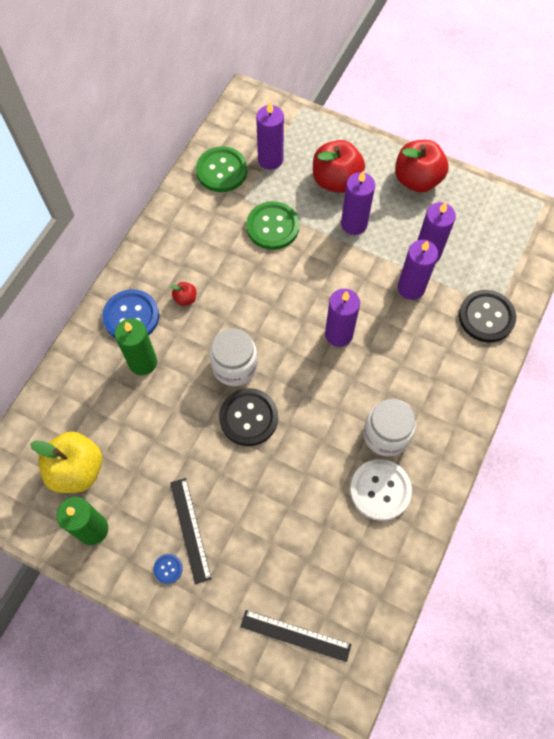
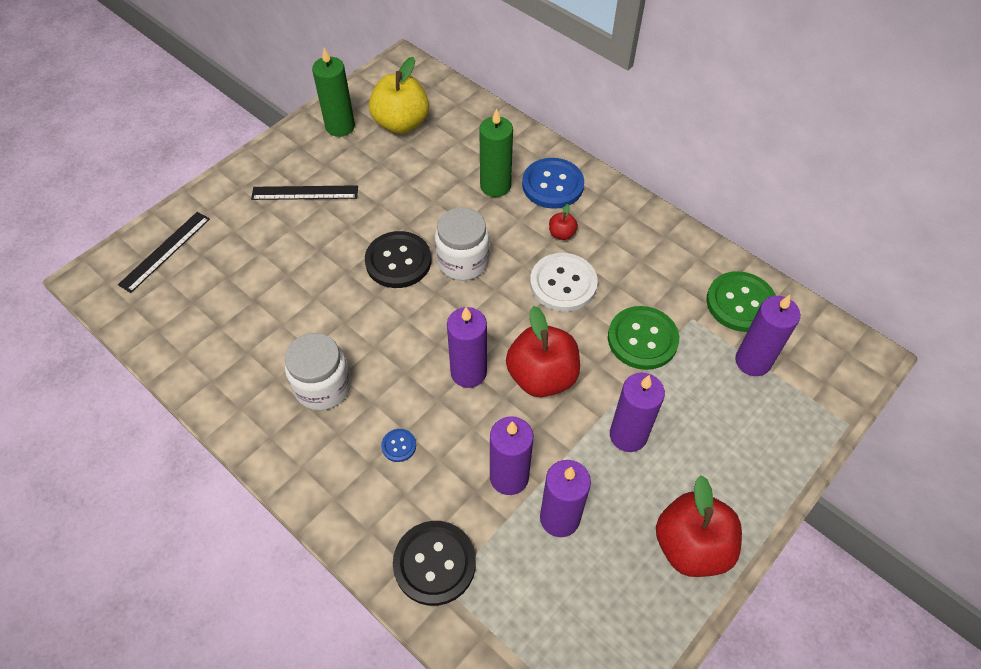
camera: 105 degrees right, 10 degrees down
blue button [153,554,183,584] -> blue button moved to [381,429,416,462]
red apple [313,140,365,193] -> red apple moved to [506,306,580,397]
white button [350,459,412,521] -> white button moved to [530,253,598,312]

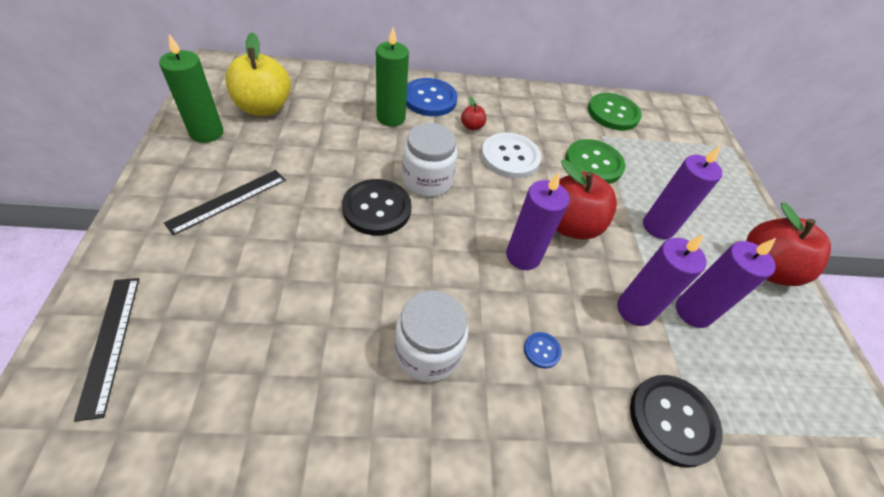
camera: 50 degrees left, 5 degrees down
purple candle [735,295,800,376] -> none

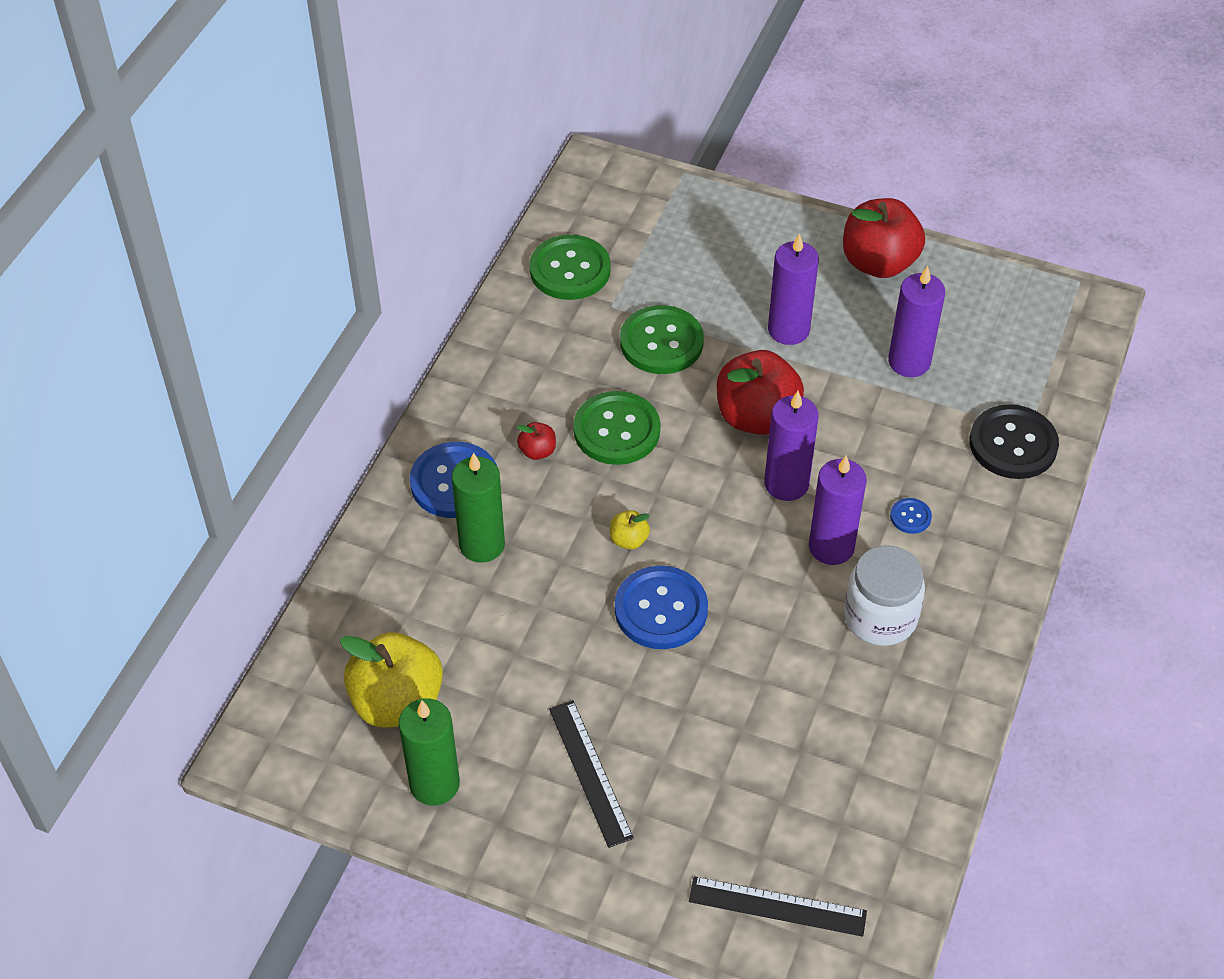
camera: 60 degrees left, 0 degrees up
black button [342,179,412,235] -> blue button [615,566,708,649]
white jar [402,123,457,197] -> yellow apple [610,510,650,550]
white button [481,132,541,178] -> green button [573,391,660,465]
purple candle [617,235,707,326] -> purple candle moved to [809,456,867,565]

